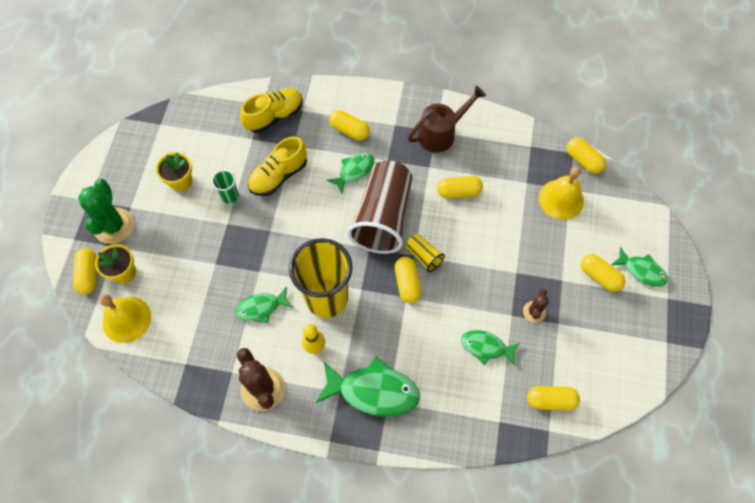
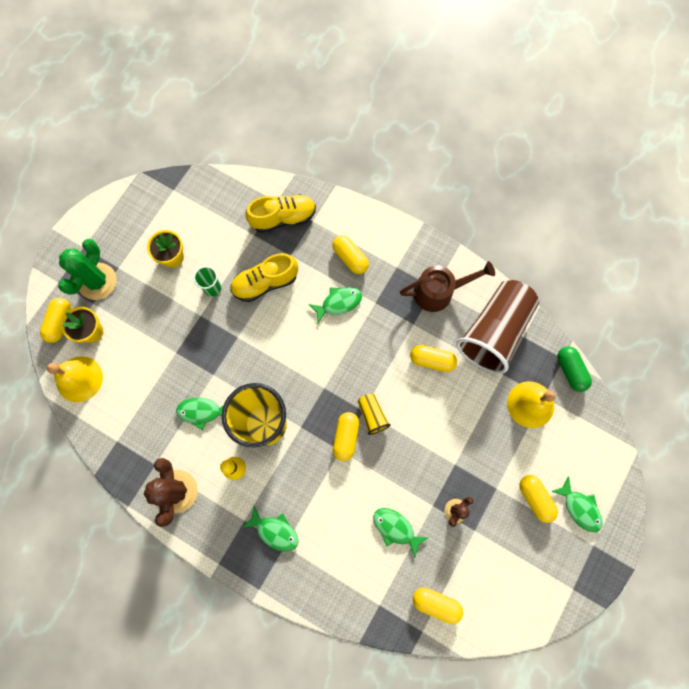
camera: 20 degrees right, 10 degrees up
green fish [315,356,420,417] -> green fish [242,506,299,552], size x0.58
brown cup [347,160,413,254] -> brown cup moved to [456,280,539,374]
yellow capsule [567,138,606,174] -> green capsule [557,346,592,392]

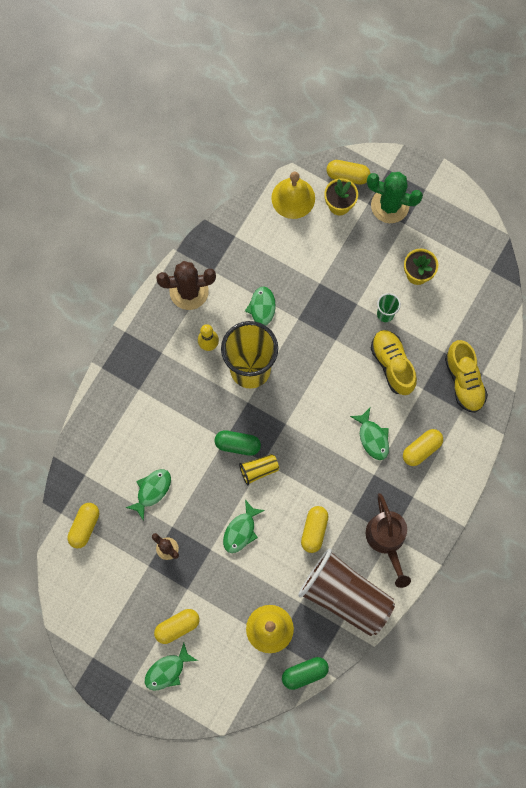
camera: 90 degrees right, 0 degrees up
green fish [242,506,299,552] -> green fish moved to [223,499,265,553]
yellow capsule [333,412,359,461] -> green capsule [215,430,261,456]

